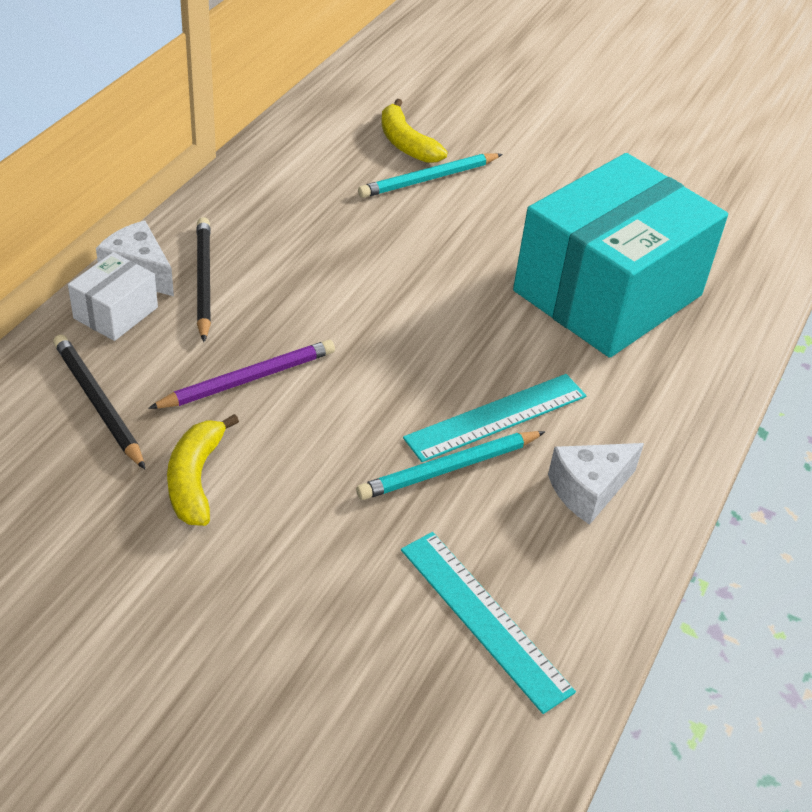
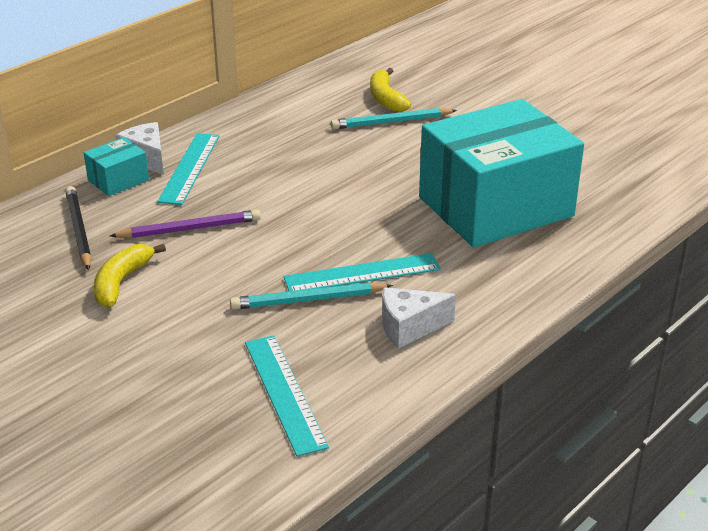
camera: 20 degrees right, 10 degrees down
white box [68,252,158,341] -> turquoise box [84,137,149,196]
black pencil [197,217,211,342] -> turquoise ruler [157,133,219,205]

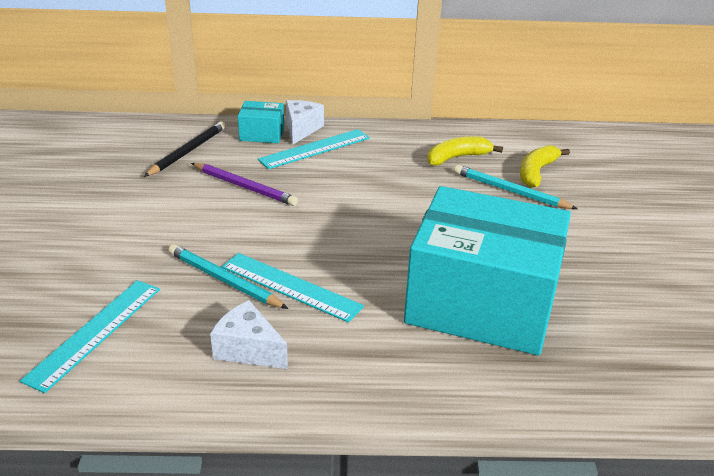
camera: 45 degrees right, 0 degrees up
yellow banana [94,244,166,307] -> yellow banana moved to [427,136,503,166]

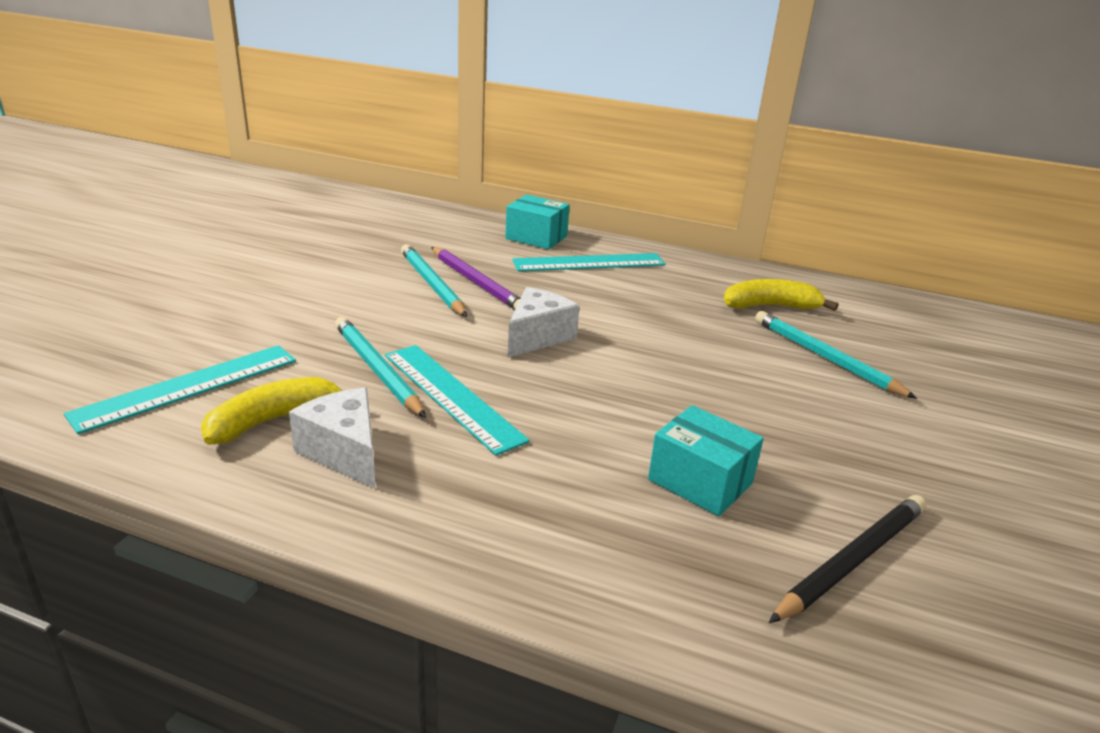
camera: 20 degrees right, 5 degrees down
black pencil [144,121,226,177] -> black pencil moved to [769,495,926,623]
white cheese [286,100,324,145] -> white cheese moved to [508,287,580,357]
turquoise box [404,186,571,356] -> turquoise box [648,405,764,516], size x0.41
yellow banana [520,145,570,188] -> yellow banana moved to [201,377,342,445]
none -> turquoise pencil [401,244,467,317]

